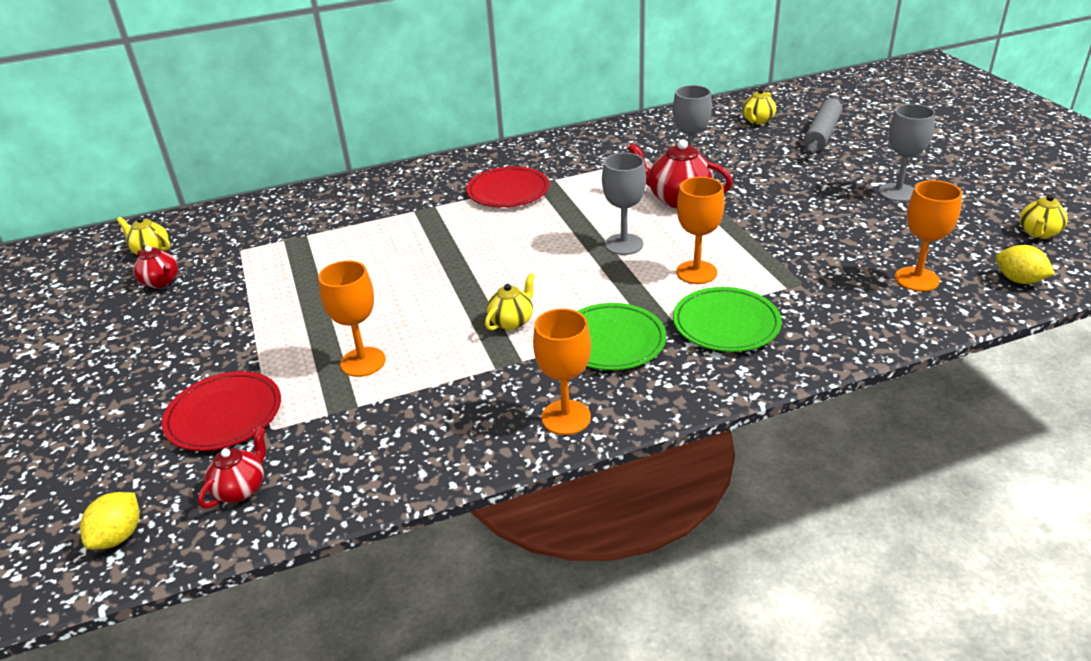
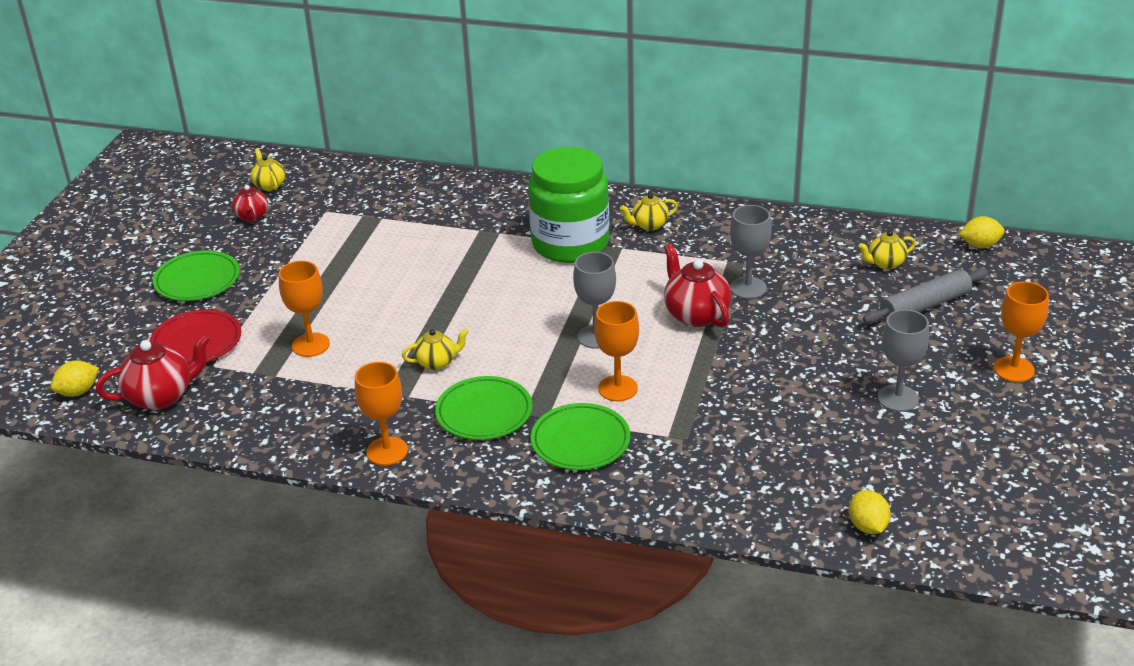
camera: 35 degrees right, 0 degrees up
red teapot [198,427,266,508] -> red teapot [96,334,210,410], size x1.68
red plate [466,166,550,207] -> green jar [528,147,609,263]
orange goblet [895,180,962,291] -> orange goblet moved to [994,281,1049,382]
yellow teapot [1020,195,1068,239] -> yellow teapot moved to [620,193,678,231]
none -> green plate [153,250,240,301]
none -> yellow lemon [959,216,1005,248]

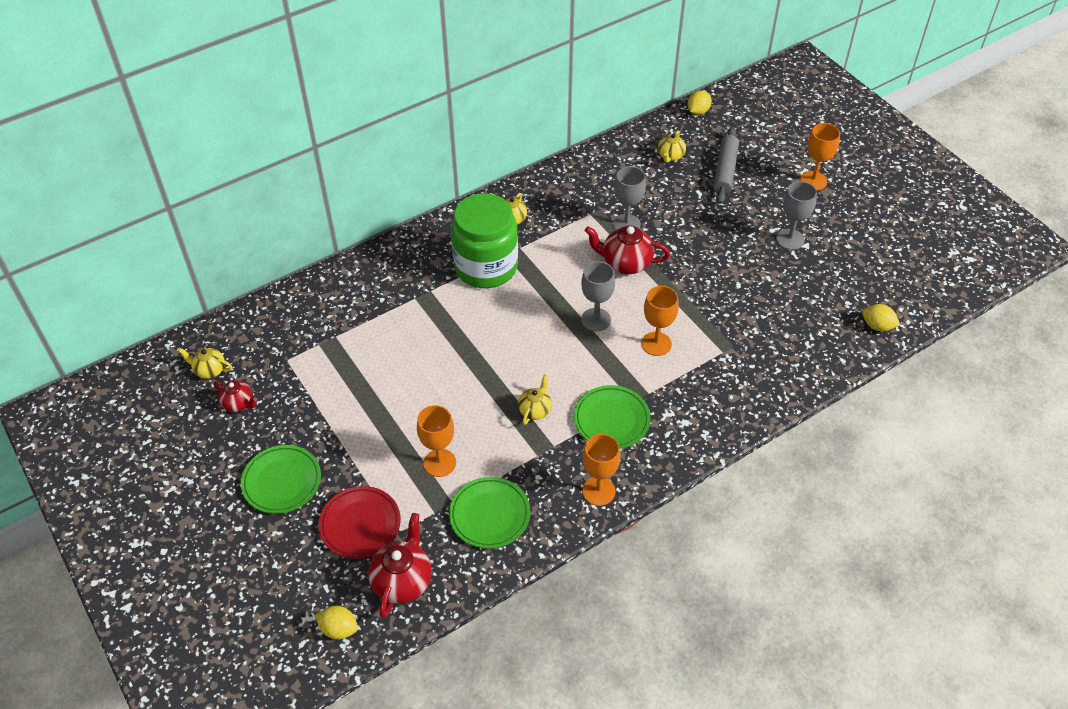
camera: 50 degrees left, 15 degrees up
yellow lemon [50,360,99,397] -> yellow lemon turned 75 degrees counterclockwise [315,606,358,640]
green plate [531,403,631,470] -> green plate moved to [449,477,530,549]

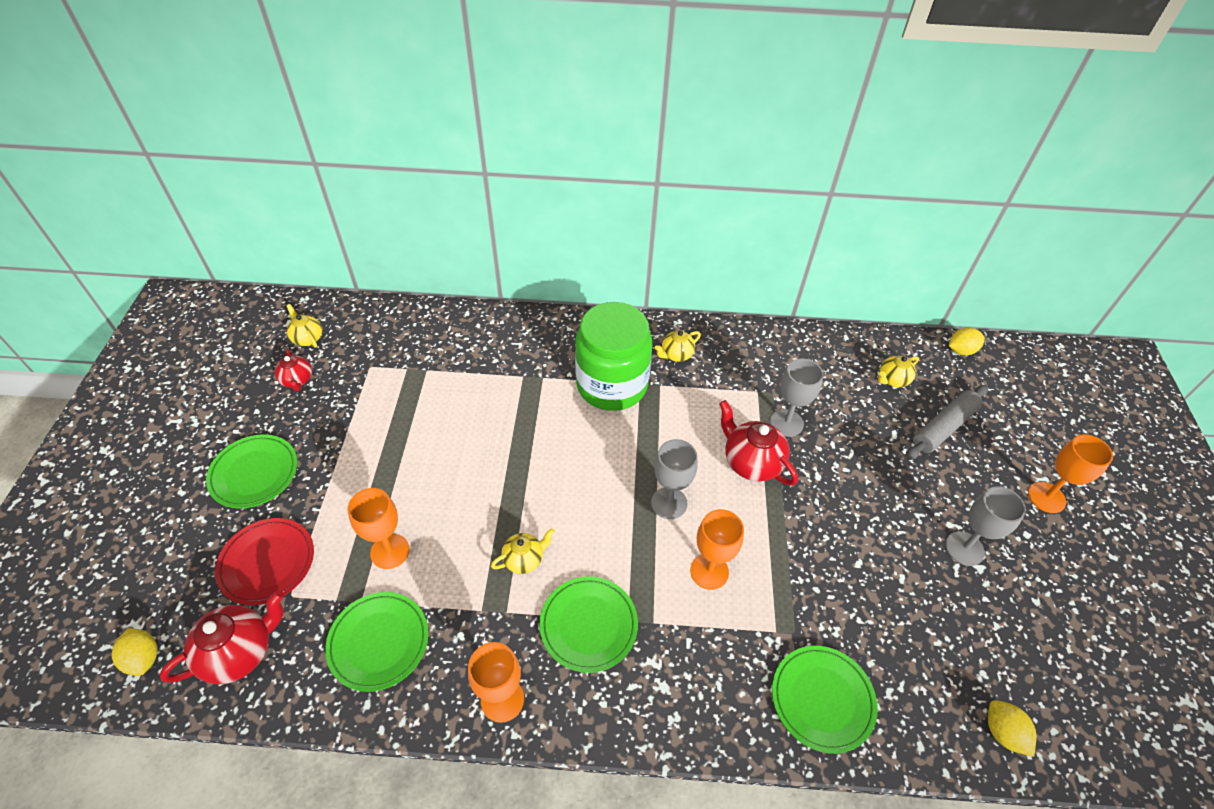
camera: 35 degrees right, 0 degrees up
none -> green plate [772,646,878,754]

